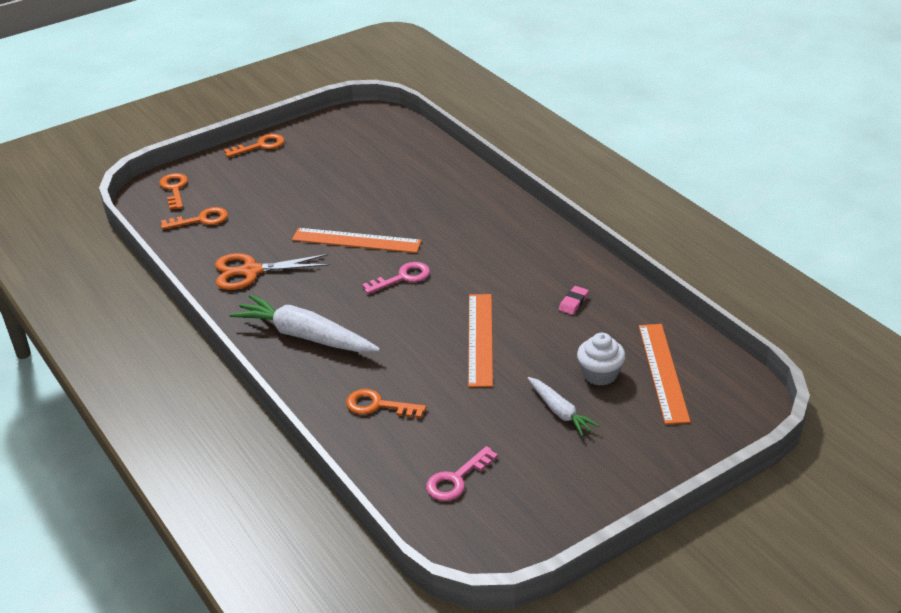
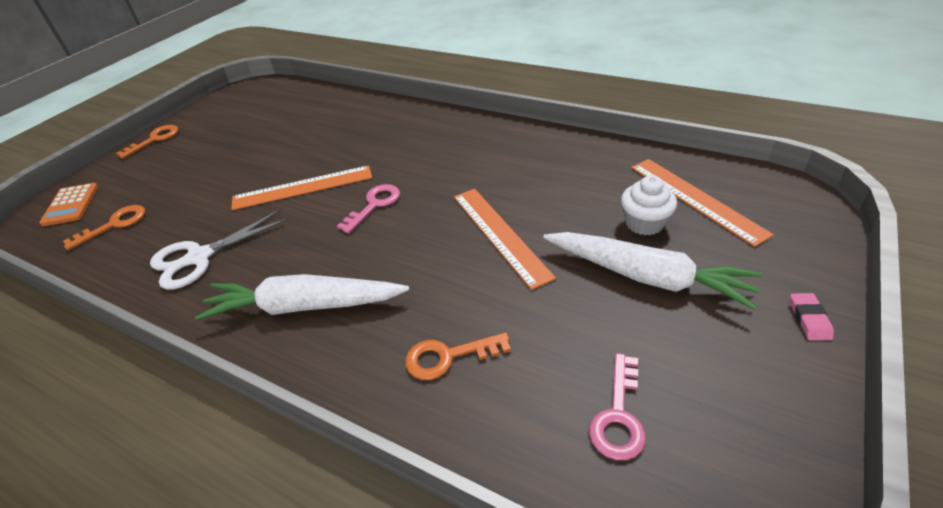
camera: 25 degrees left, 5 degrees up
orange key [159,173,188,210] -> orange calculator [39,183,98,226]
orange scissors [215,253,330,290] -> white scissors [150,209,289,290]
white carrot [528,377,600,436] -> white carrot [543,232,762,310], size x1.80
pink eraser [559,286,589,315] -> pink eraser moved to [790,293,834,341]

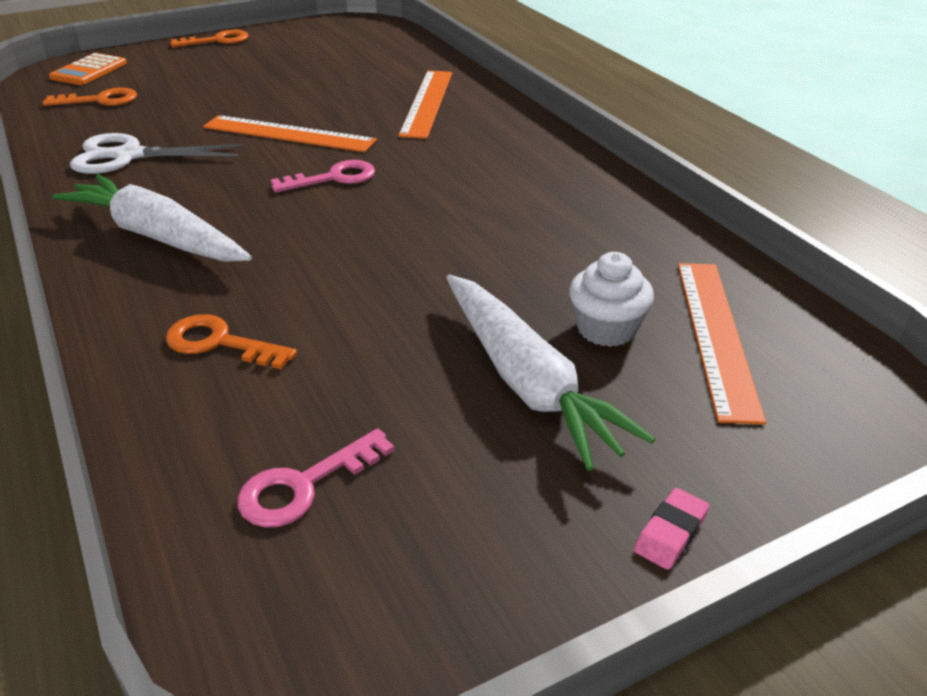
camera: 30 degrees right, 5 degrees down
orange ruler [454,189,556,290] -> orange ruler moved to [398,71,452,139]

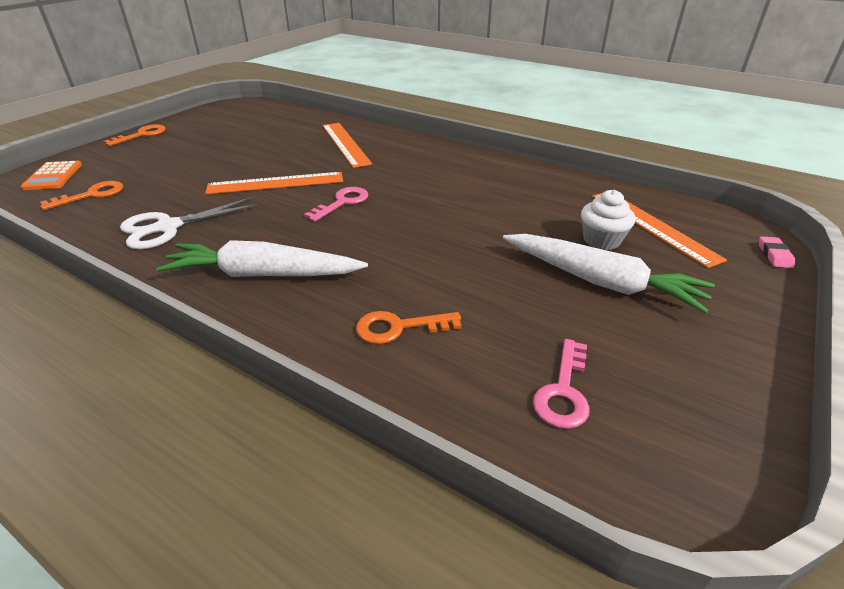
camera: 30 degrees left, 0 degrees up
pink eraser [634,488,709,570] -> pink eraser moved to [759,236,795,268]

